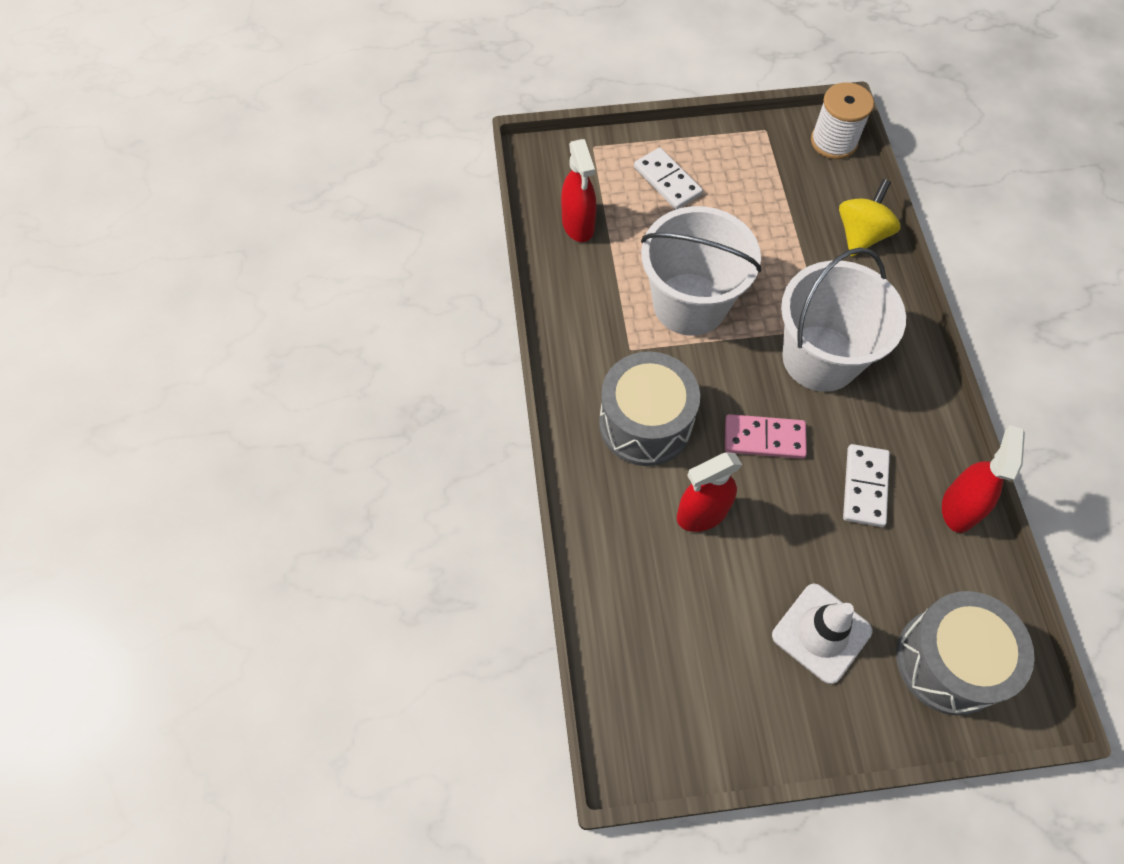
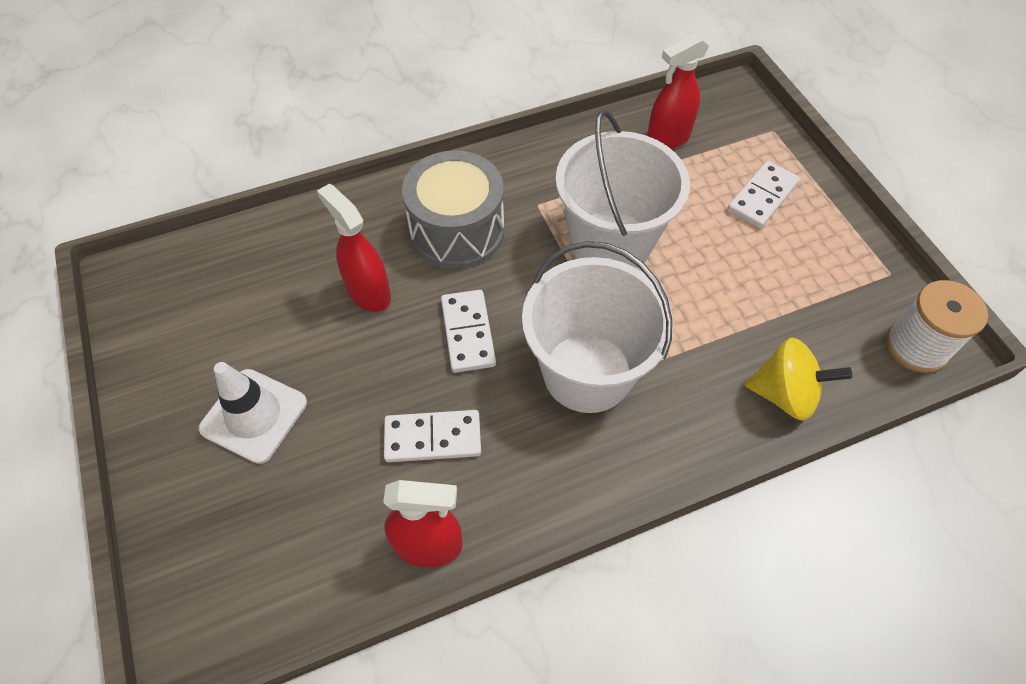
camera: 75 degrees right, 5 degrees down
pink domino [725,414,807,459] -> white domino [441,290,496,373]
grey drum [896,591,1035,715] -> none

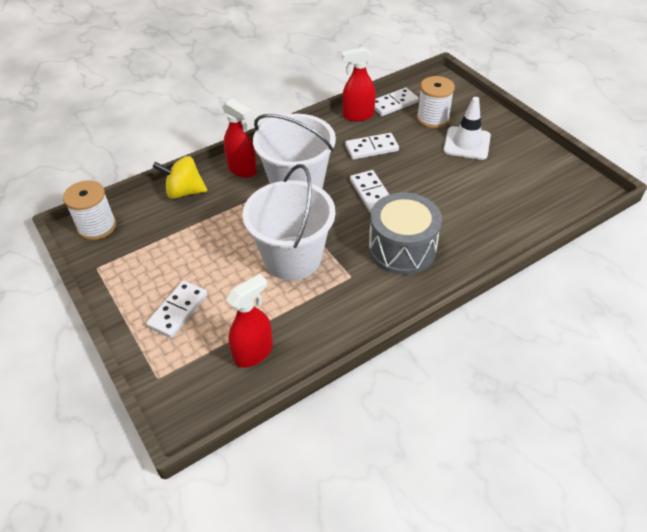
camera: 170 degrees right, 10 degrees down
red spray bottle [317,184,391,312] -> red spray bottle moved to [222,98,257,178]
none -> white domino [374,88,419,116]
none -> white spool [417,76,455,128]

